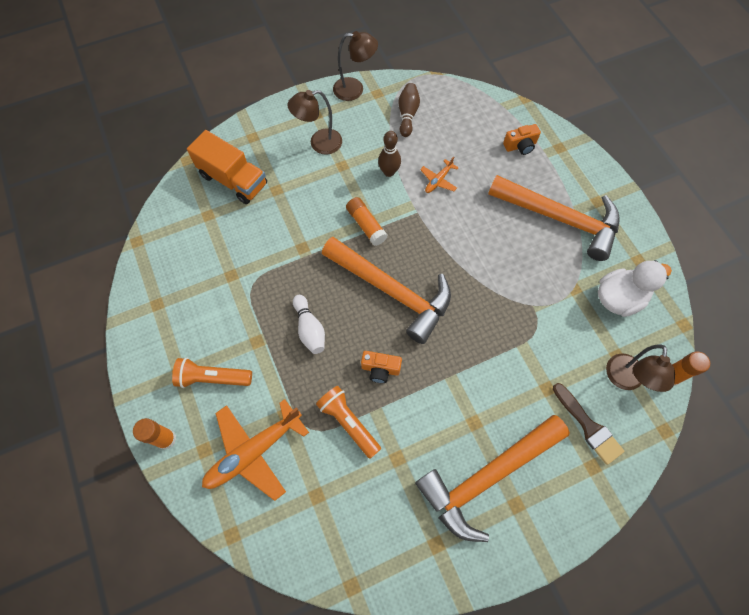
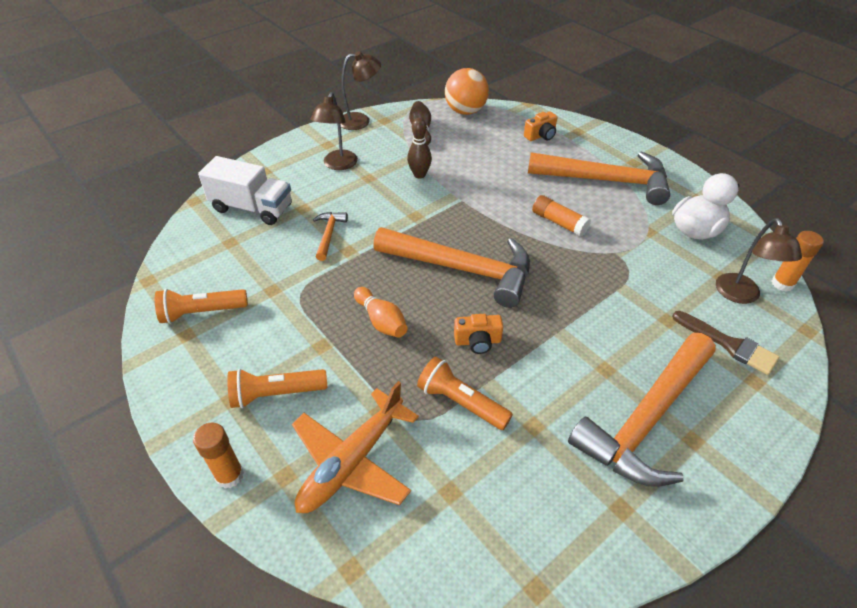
camera: 15 degrees left, 20 degrees down
orange truck [187,130,267,204] -> white truck [198,156,292,225]
brown lamp [287,90,342,154] -> brown lamp turned 45 degrees counterclockwise [311,92,358,170]
white bowling pin [293,295,325,354] -> orange bowling pin [354,287,408,338]
orange glue stick [346,197,388,246] -> orange glue stick moved to [532,195,591,237]
orange plane [420,157,459,193] -> none
none -> orange flashlight [155,289,248,324]
none -> orange hammer [313,212,348,261]
none -> orange ball [445,68,489,115]

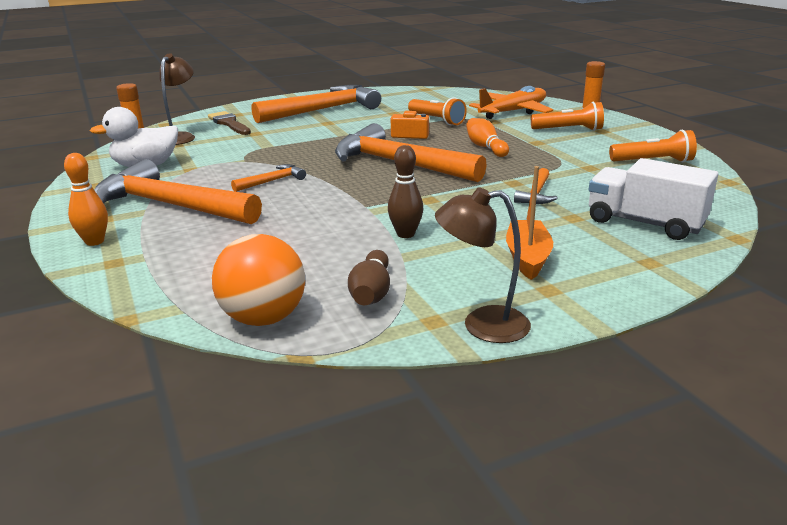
camera: 165 degrees left, 20 degrees down
brown lamp [311,92,358,170] -> orange boat [506,166,553,280]
orange camera [524,111,558,141] -> none
orange glue stick [532,195,591,237] -> orange hammer [231,164,306,192]
none -> orange bowling pin [64,153,108,246]

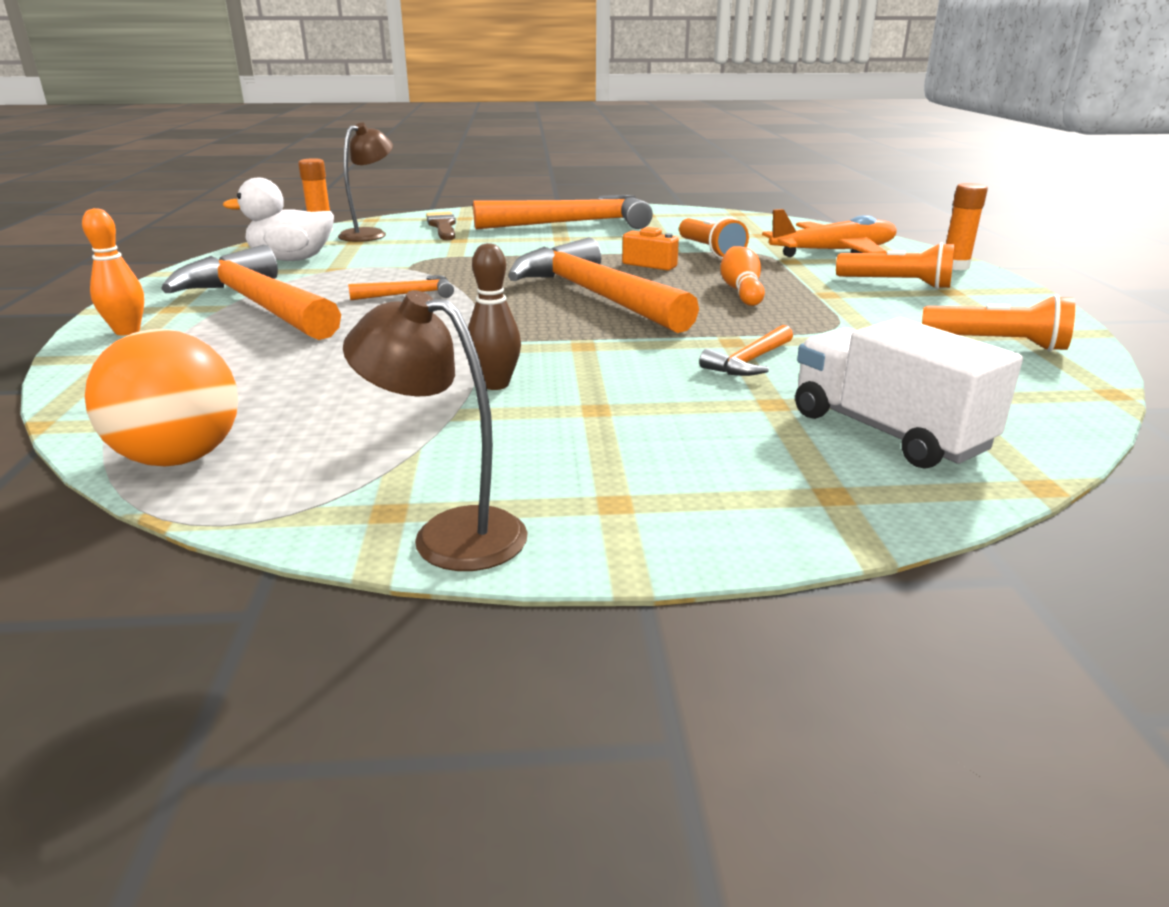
camera: 20 degrees right, 0 degrees up
brown bowling pin [348,250,390,305] -> none
orange boat [506,166,553,280] -> none

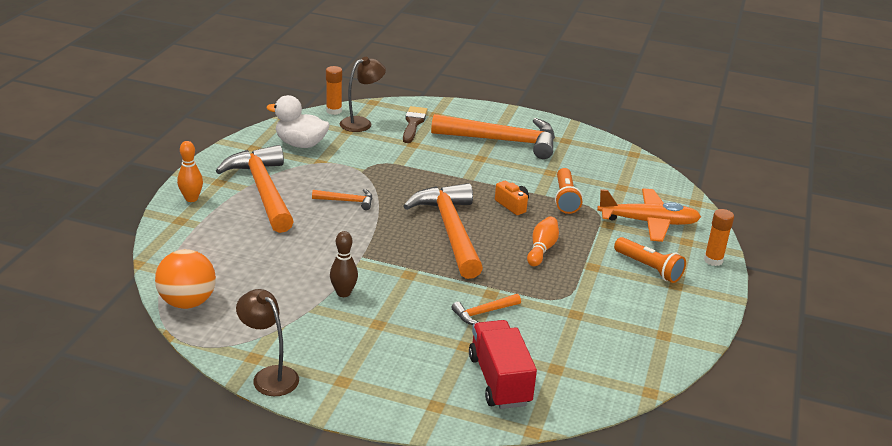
camera: 20 degrees right, 5 degrees up
white truck [795,318,1023,469] -> red truck [469,320,537,409]
orange flashlight [922,294,1075,352] -> none

